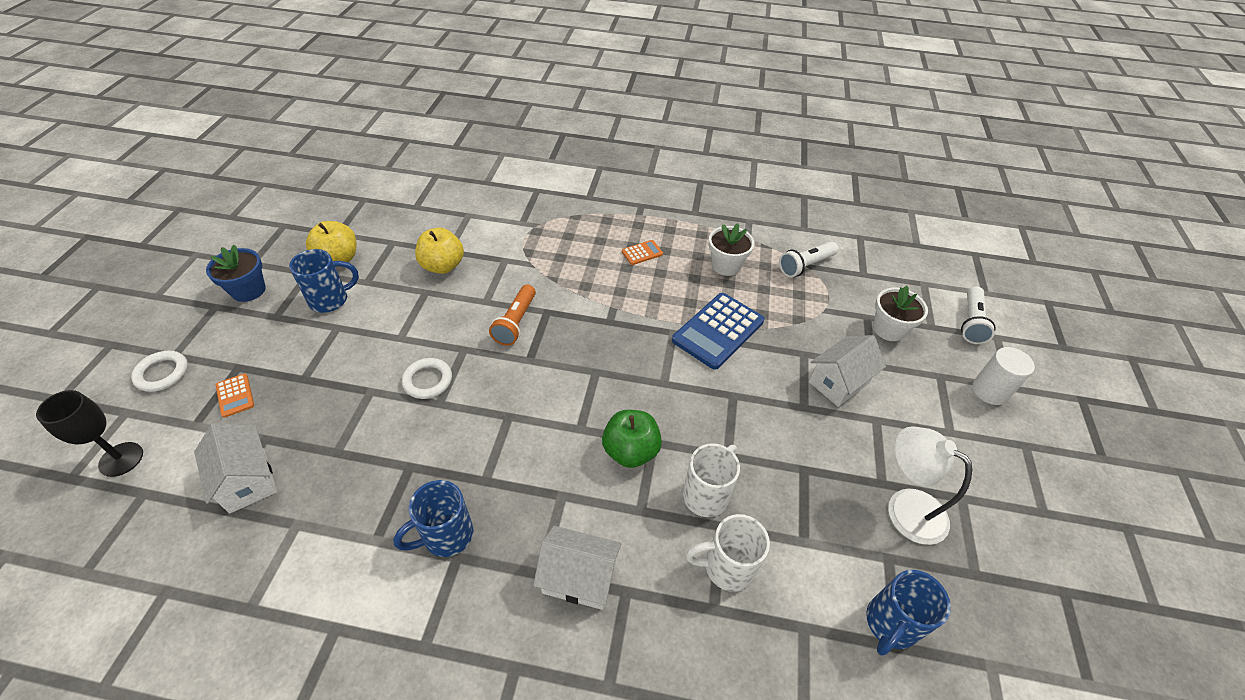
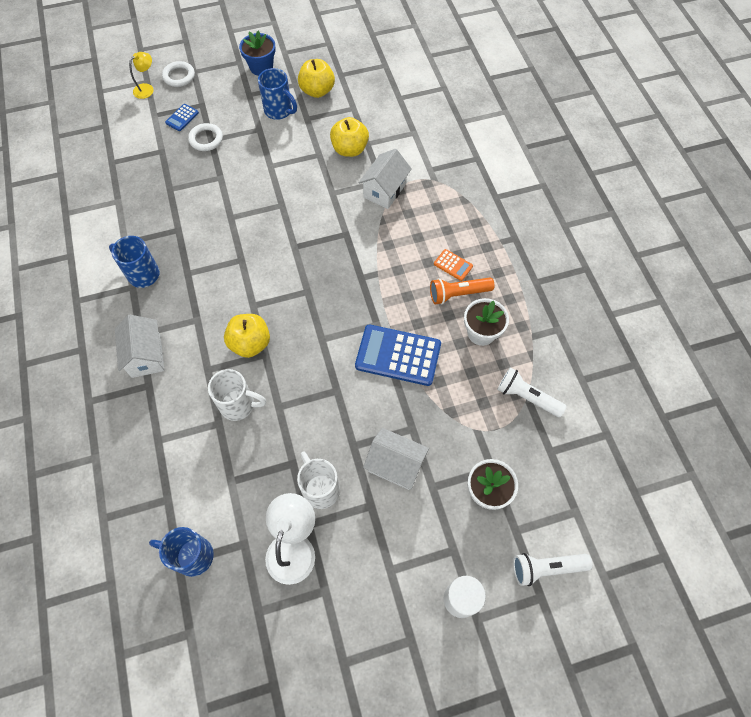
camera: 65 degrees right, 15 degrees up
black goblet [36,390,143,477] -> none
white house [194,423,277,514] -> white house moved to [359,149,412,209]
orange calculator [216,373,254,418] -> blue calculator [165,104,199,131]
white ring [402,358,452,399] -> white ring moved to [188,123,223,151]
orange flashlight [489,284,536,346] -> orange flashlight moved to [430,278,494,304]
green apple [602,410,662,468] -> yellow apple [224,314,270,358]
white mug [686,514,770,592] -> white mug moved to [297,451,340,509]
none -> yellow lamp [129,52,154,99]

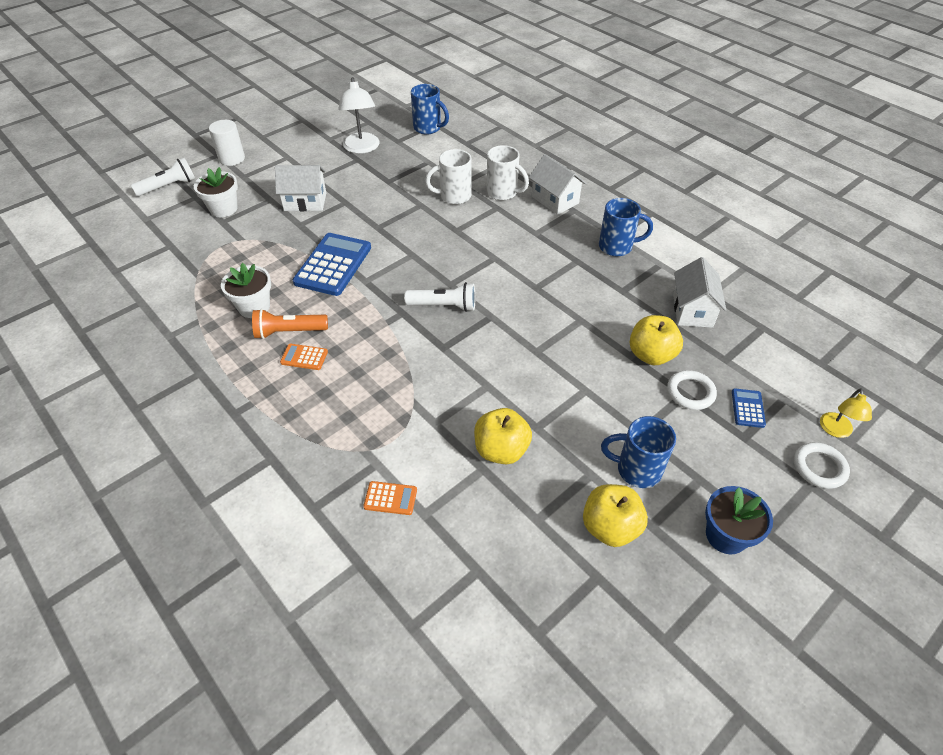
camera: 155 degrees right, 15 degrees down
blue mug [149,527,214,577] -> blue mug turned 45 degrees clockwise [411,84,449,135]
yellow apple [224,314,270,358] -> yellow apple moved to [630,315,683,365]
white mug [297,451,340,509] -> white mug moved to [487,145,529,200]
blue calculator [355,324,441,386] -> blue calculator turned 60 degrees counterclockwise [292,233,371,296]
white house [359,149,412,209] -> white house moved to [673,257,726,328]
orange flashlight [430,278,494,304] -> orange flashlight turned 150 degrees counterclockwise [252,309,328,339]
white flashlight [497,367,567,417] -> white flashlight moved to [404,282,475,312]
none -> orange calculator [363,481,417,515]

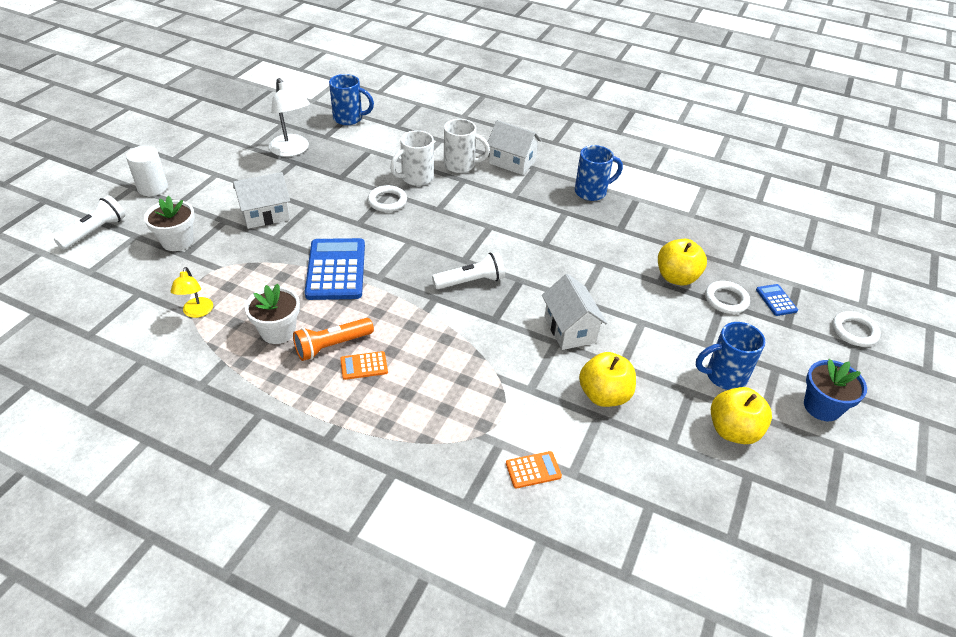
camera: 25 degrees left, 5 degrees down
white house [673,257,726,328] -> white house moved to [542,274,607,350]
yellow lamp [820,388,872,438] -> yellow lamp moved to [171,267,213,318]
none -> white ring [367,185,407,212]

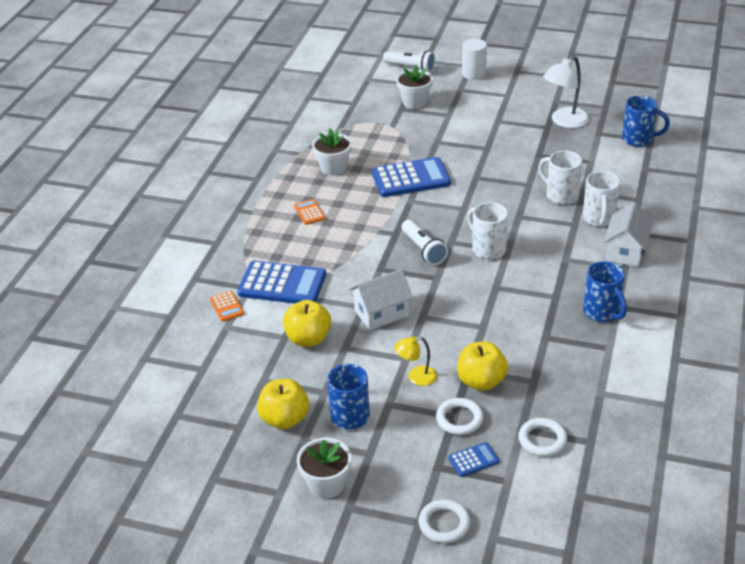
camera: 85 degrees right, 5 degrees down
yellow lamp [171,267,213,318] -> yellow lamp moved to [394,336,437,386]
white house [233,172,290,229] -> none
orange flashlight [293,318,374,361] -> none
blue mug [329,74,374,125] -> blue mug turned 75 degrees counterclockwise [622,95,670,147]
white ring [367,185,407,212] -> white ring moved to [518,418,567,456]
blue flower pot [804,359,867,421] -> white flower pot [297,438,351,499]
none -> blue calculator [237,261,326,304]
none -> white mug [467,202,508,259]

